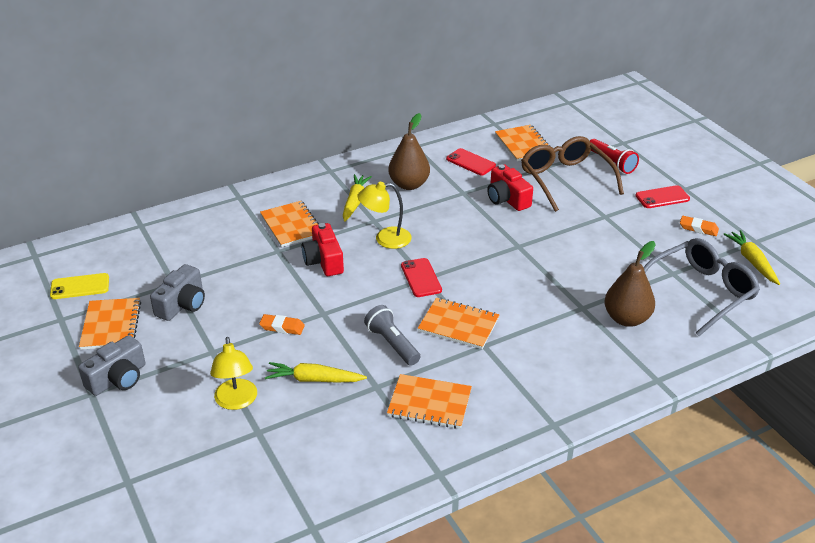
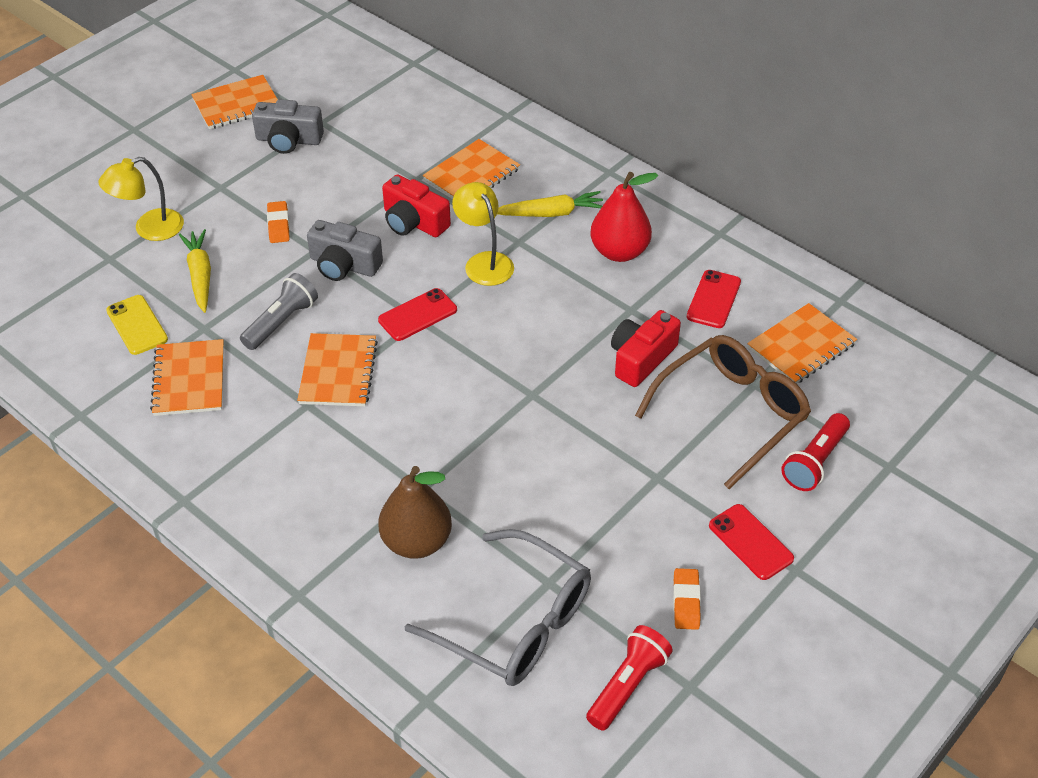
camera: 70 degrees right, 10 degrees up
yellow phone [50,273,109,299] -> yellow phone moved to [106,295,168,355]
grey camera [78,335,145,396] -> grey camera moved to [307,220,383,281]
red camera [302,223,344,276] -> red camera turned 105 degrees counterclockwise [382,174,451,237]
brown pear [388,113,430,190] -> red pear [590,172,658,262]
yellow carrot [724,230,780,285] -> red flashlight [586,625,673,731]

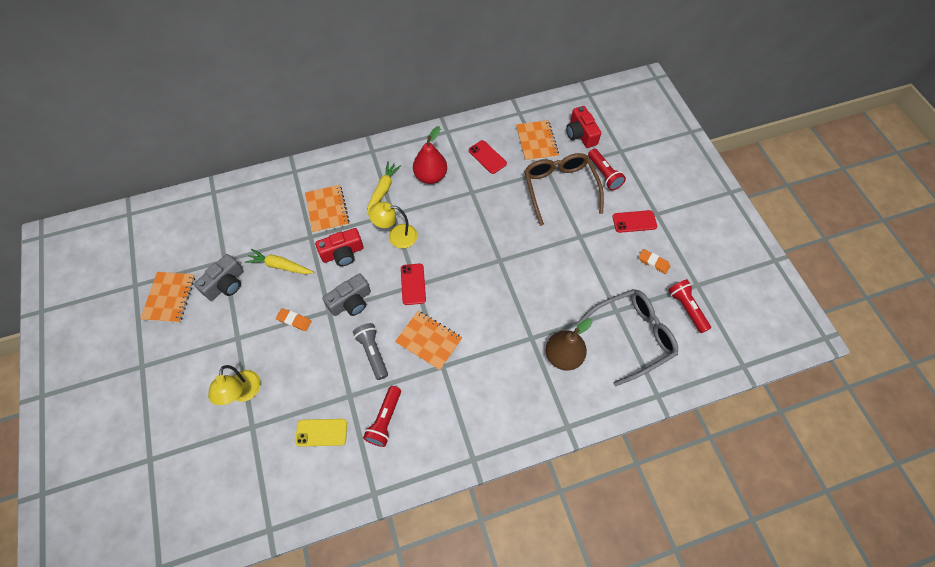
camera: 60 degrees left, 15 degrees up
orange notebook [150,339,224,416] -> red flashlight [363,386,401,447]
yellow carrot [179,229,211,313] -> yellow carrot moved to [245,249,314,274]
red camera [611,310,681,387] -> red camera moved to [566,106,601,148]

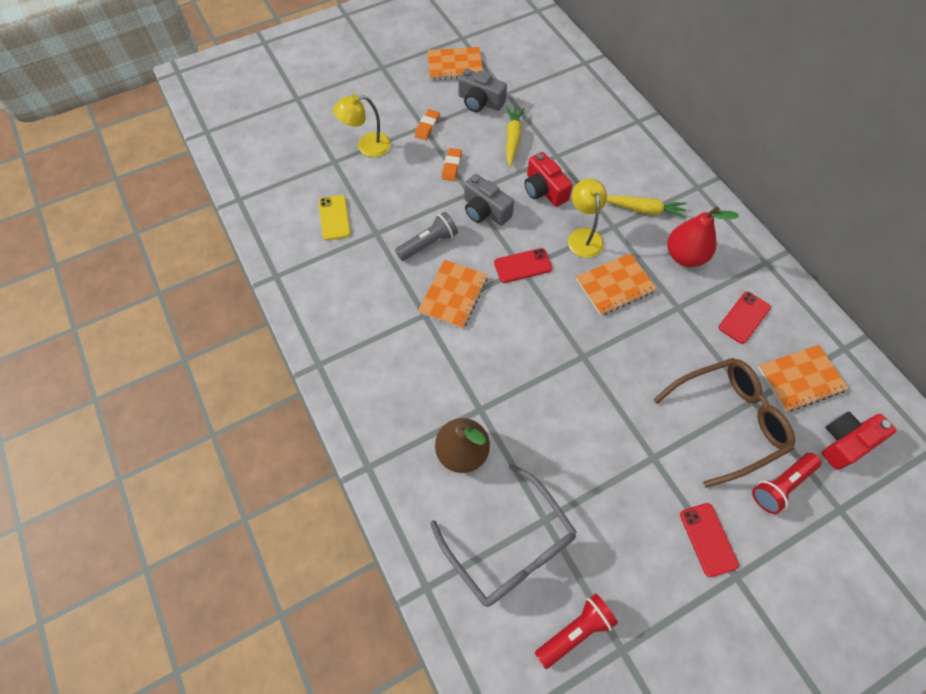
camera: 80 degrees right, 0 degrees up
orange notebook [305,185,350,233] -> orange notebook moved to [576,253,657,316]
red flashlight [363,386,401,447] -> none
orange eraser [639,249,670,274] -> orange eraser moved to [415,109,440,140]

